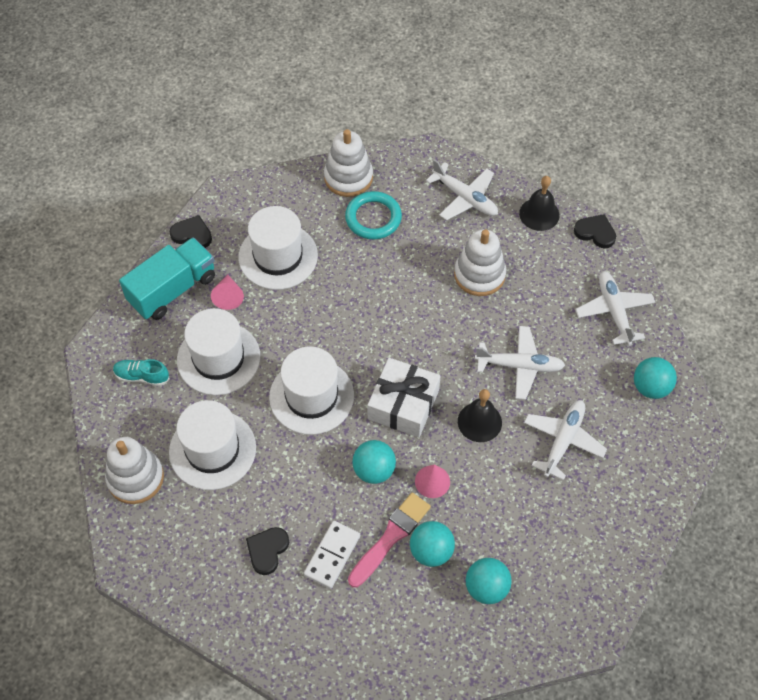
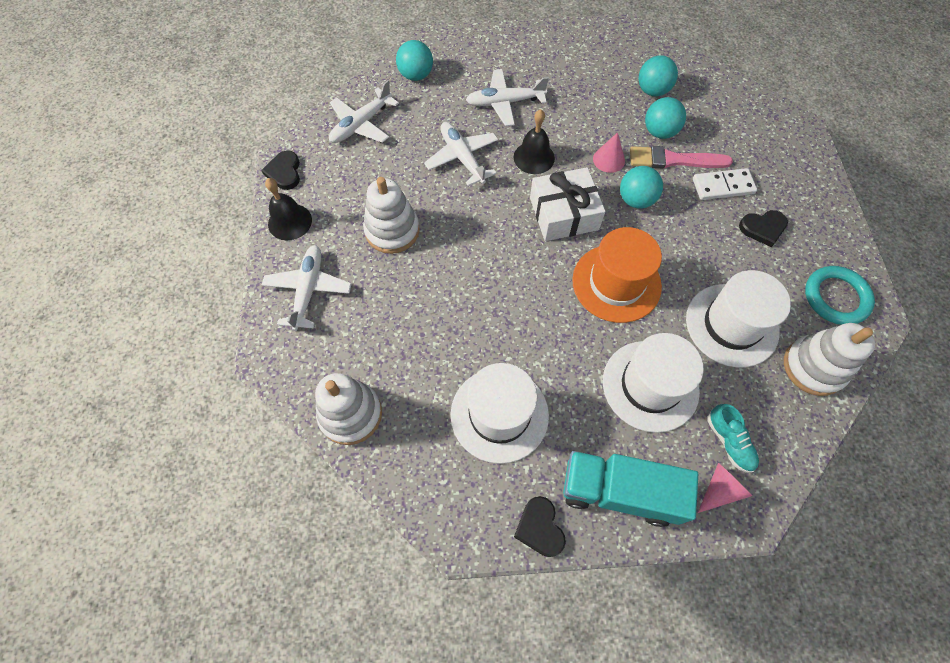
camera: 125 degrees left, 5 degrees up
pink cone [211,275,244,310] -> pink cone moved to [698,463,752,513]
white hat [269,347,354,435] -> orange hat [572,227,662,323]
turquoise ring [345,191,402,239] -> turquoise ring moved to [805,266,875,325]

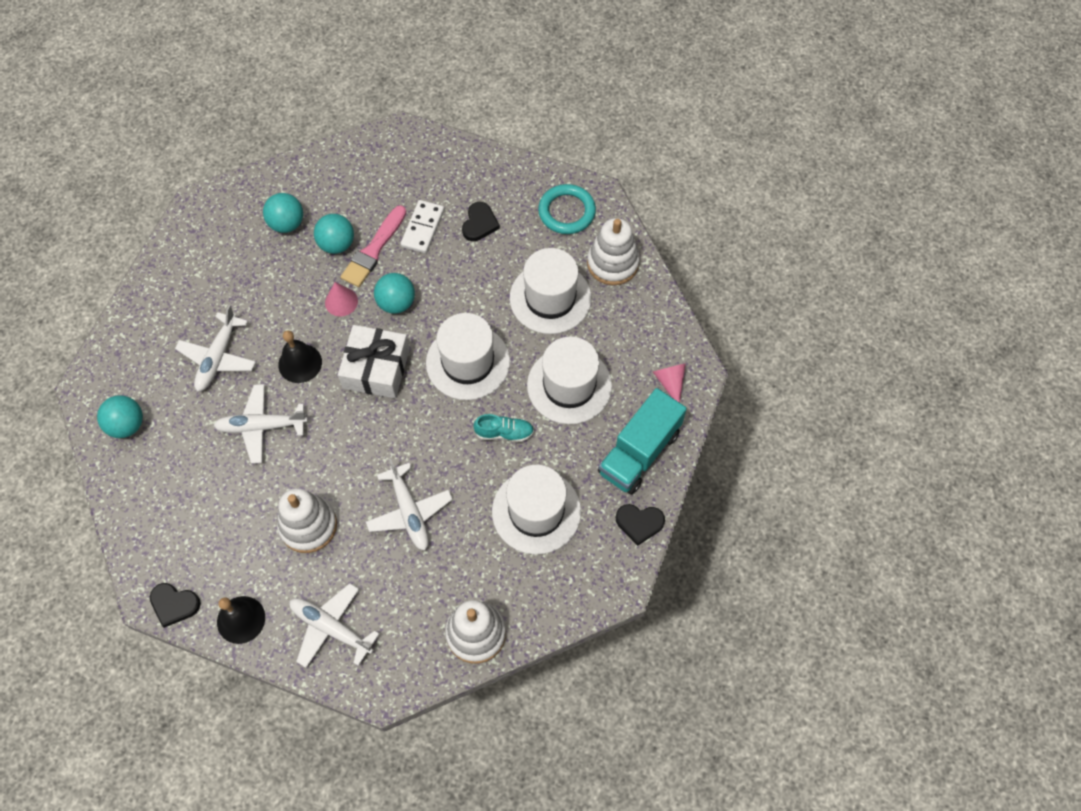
camera: 65 degrees left, 0 degrees up
white plane [329,80,399,143] -> white plane moved to [366,459,453,550]
orange hat [572,227,662,323] -> white hat [426,313,510,400]
turquoise shoe [708,404,759,473] -> turquoise shoe moved to [473,414,534,442]

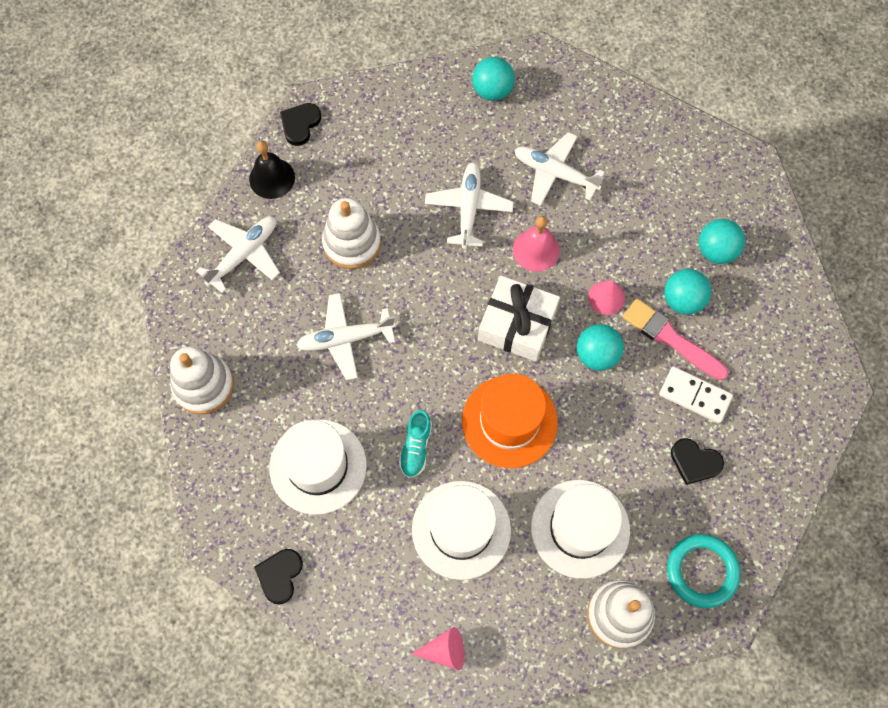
camera: 100 degrees right, 5 degrees up
black bell [278,330,322,383] -> pink bell [513,216,560,272]
white hat [426,313,510,400] -> orange hat [462,374,558,468]
turquoise truck [598,388,687,495] -> none

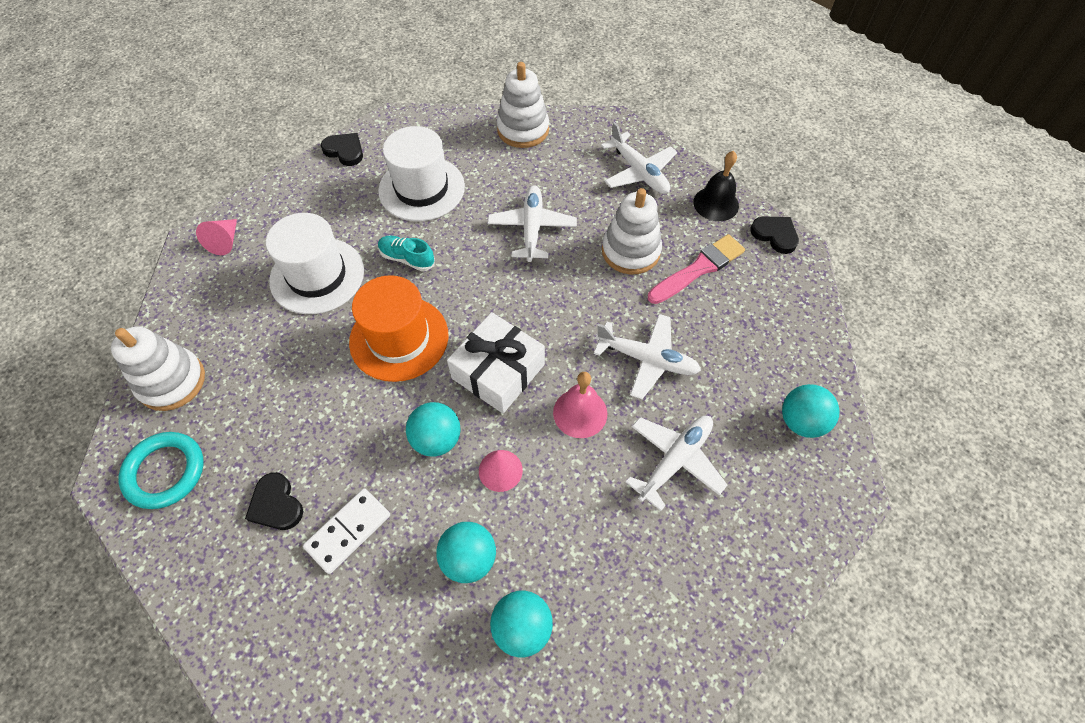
camera: 105 degrees right, 10 degrees down
white hat [531,480,630,579] -> none
pink brush [622,298,728,380] -> pink brush moved to [648,234,745,304]
black heart [671,438,724,485] -> black heart turned 75 degrees counterclockwise [245,472,303,530]

